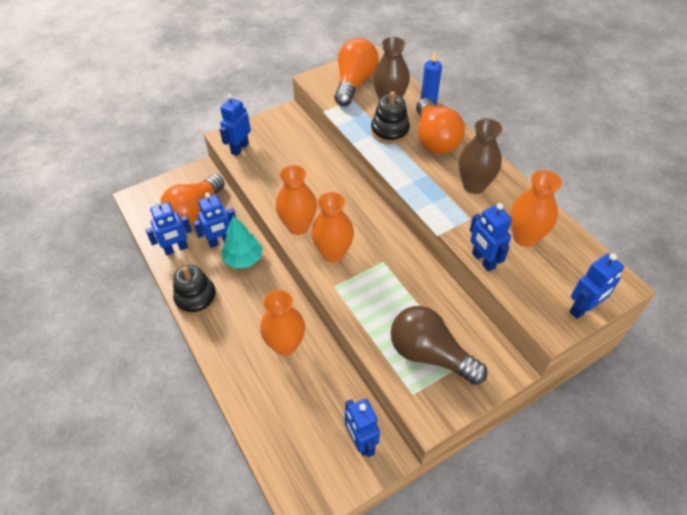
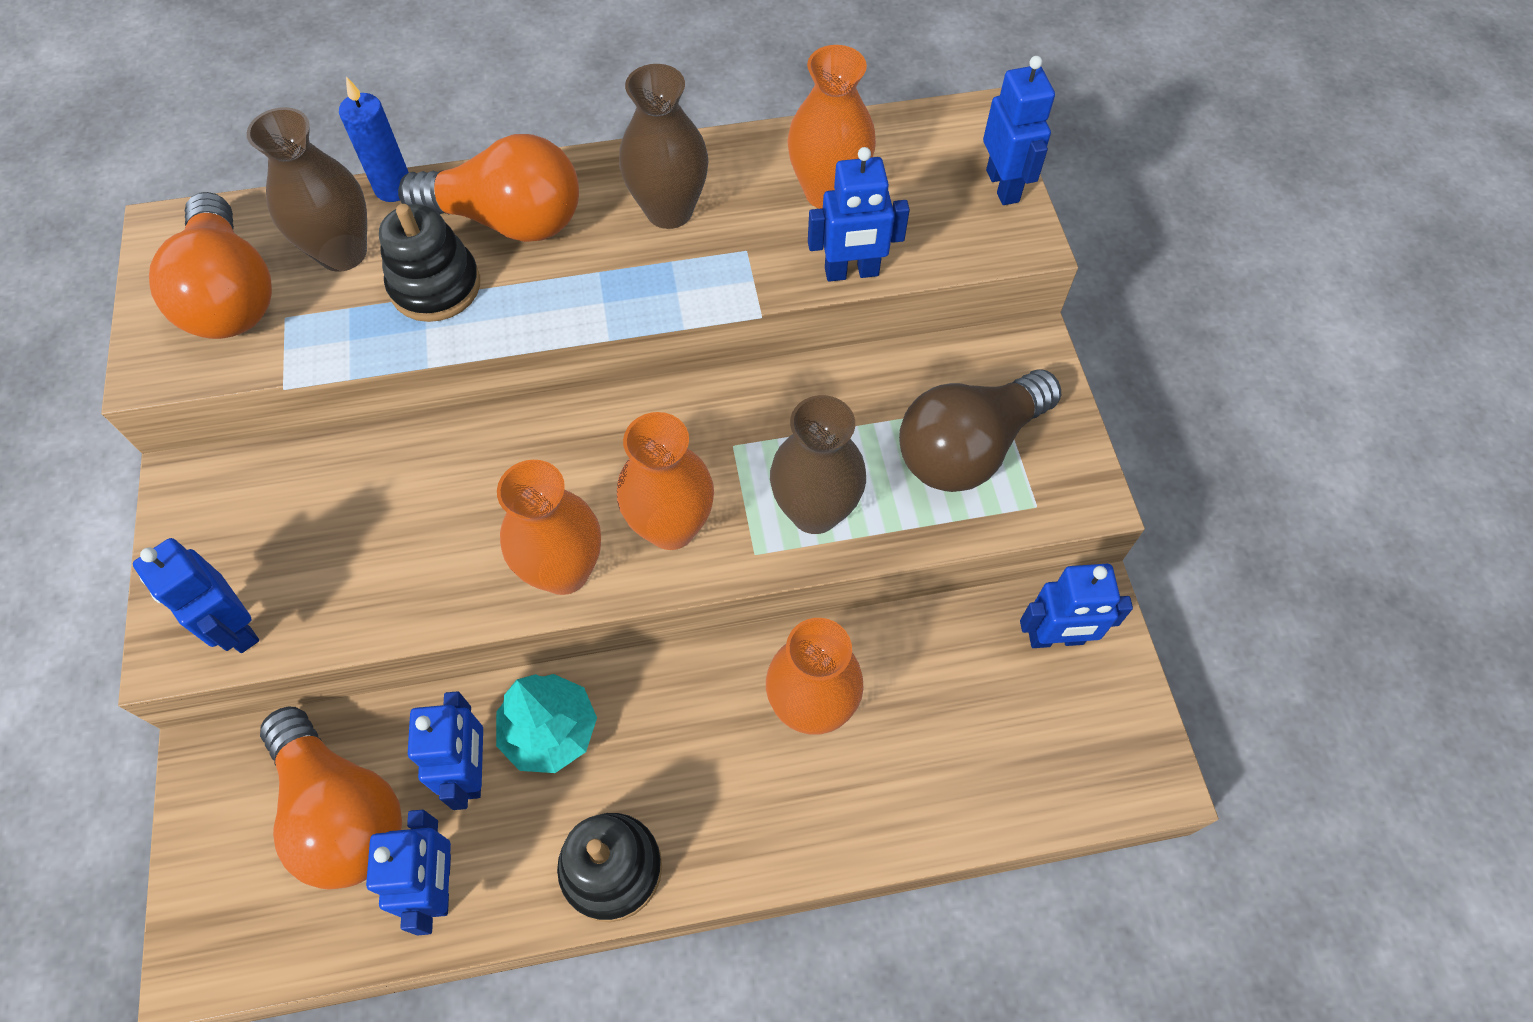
camera: 70 degrees left, 10 degrees up
orange light bulb [334,38,379,106] -> orange light bulb turned 150 degrees counterclockwise [149,192,272,339]
none -> brown vase [770,395,866,534]

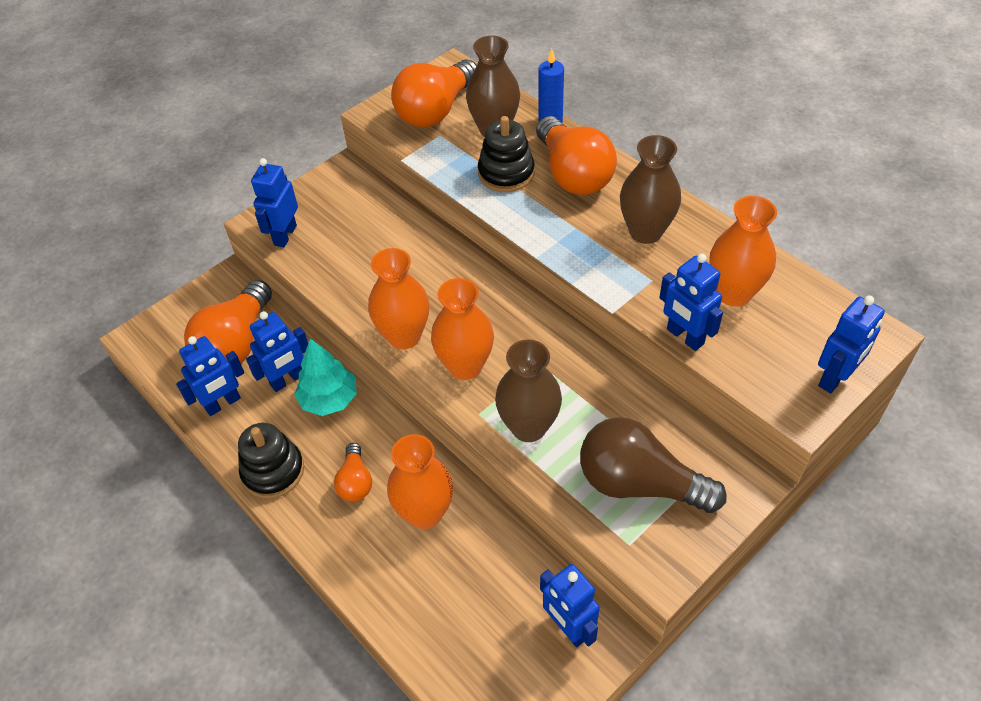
camera: 60 degrees right, 10 degrees down
none -> orange light bulb [334,443,372,502]

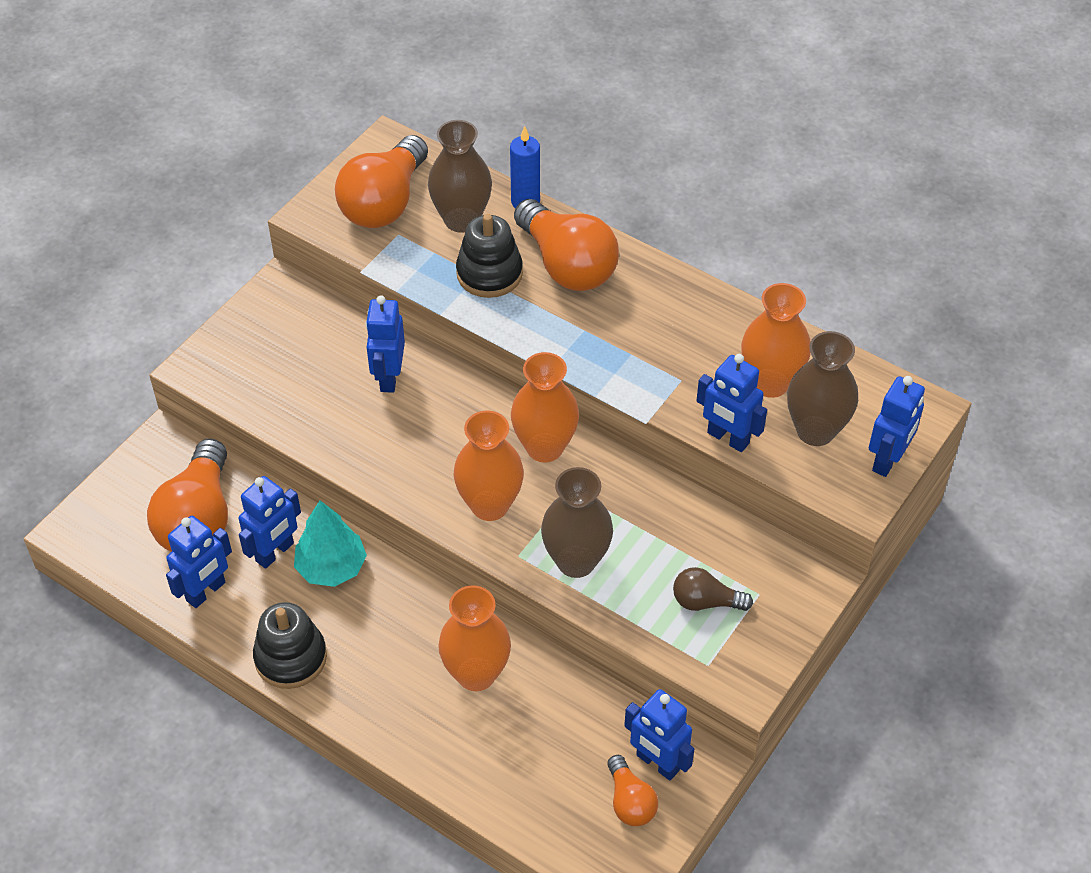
camera: 15 degrees left, 0 degrees up
blue robot [251,158,298,247] -> blue robot moved to [366,295,405,393]
orange light bulb [334,443,372,502] -> orange light bulb moved to [607,755,658,826]
orange vase [368,248,429,349] -> orange vase moved to [511,352,579,462]
brown light bulb [580,417,727,513] -> brown light bulb [673,567,753,611], size x0.51
brown vase [620,135,681,244] -> brown vase moved to [787,331,858,446]

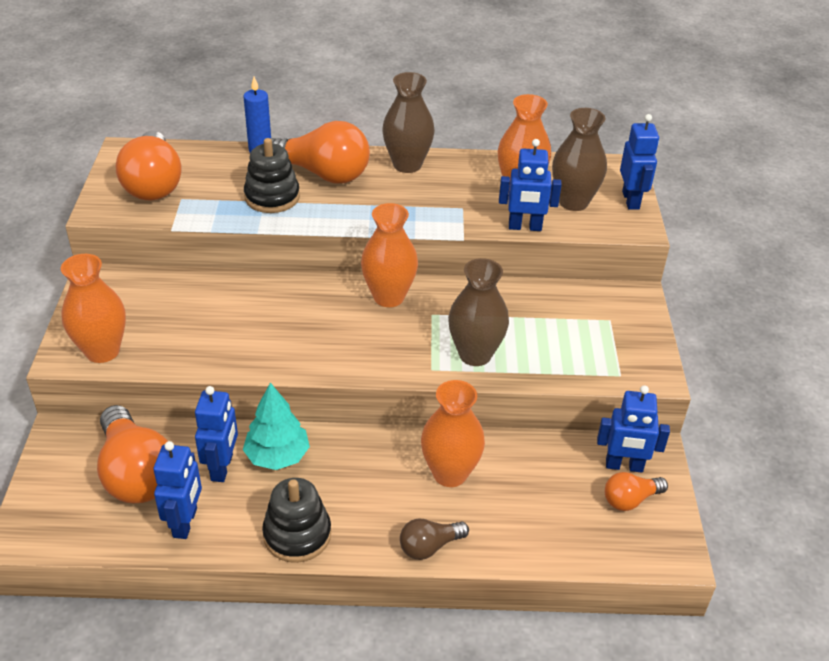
camera: 35 degrees left, 10 degrees down
blue robot [366,295,405,393] -> none
brown vase [428,120,492,233] -> brown vase moved to [382,72,435,173]
orange vase [454,411,524,521] -> orange vase moved to [61,254,126,363]
orange light bulb [607,755,658,826] -> orange light bulb turned 120 degrees clockwise [605,472,668,511]
brown light bulb [673,567,753,611] -> brown light bulb moved to [400,518,469,560]

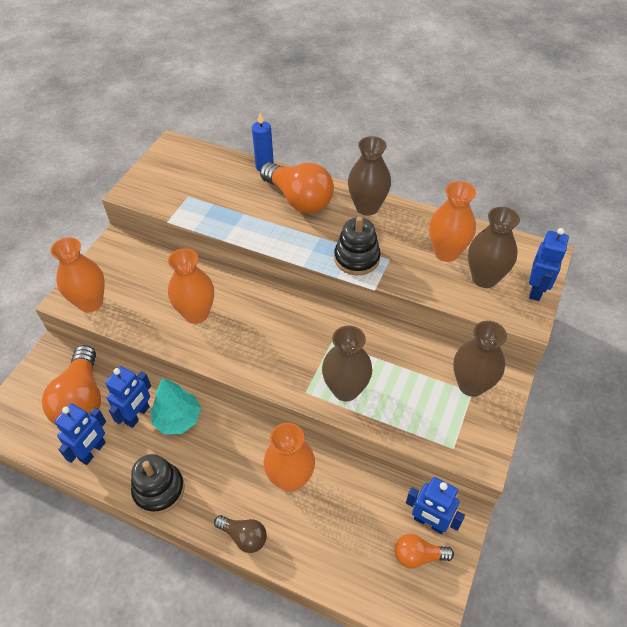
camera: 25 degrees right, 10 degrees up
orange light bulb [116,131,181,200] -> none
black stacking toy [244,138,300,213] -> black stacking toy moved to [334,216,381,275]
orange vase [361,203,418,307] -> orange vase moved to [168,248,214,324]
brown light bulb [400,518,469,560] -> brown light bulb turned 150 degrees counterclockwise [214,515,267,553]
blue robot [499,139,562,231] -> none
none -> brown vase [453,321,507,397]

